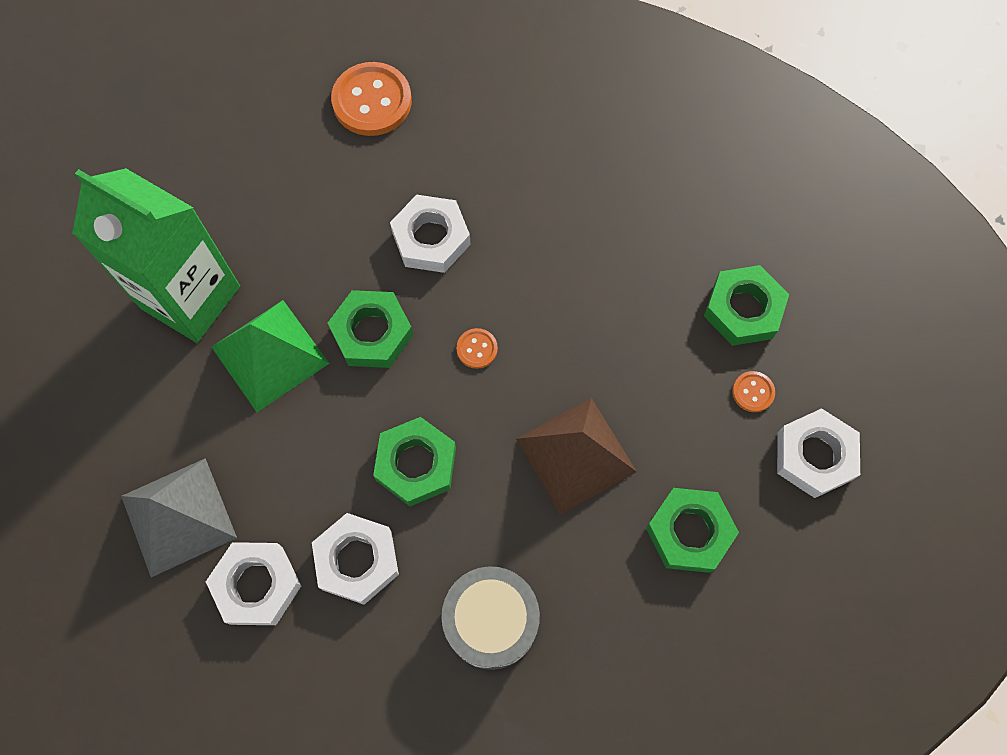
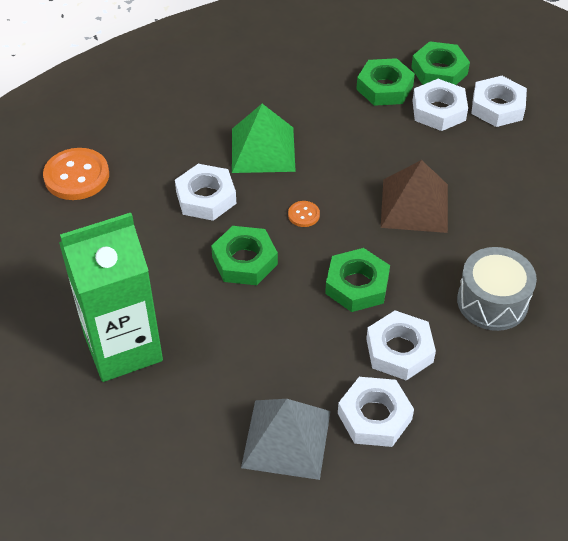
camera: 55 degrees left, 20 degrees down
green pyramid [212,300,330,412] -> green pyramid moved to [232,104,296,173]
green nut [646,488,739,573] -> green nut moved to [411,41,470,85]
orange button [732,371,775,412] -> white nut [413,79,468,131]

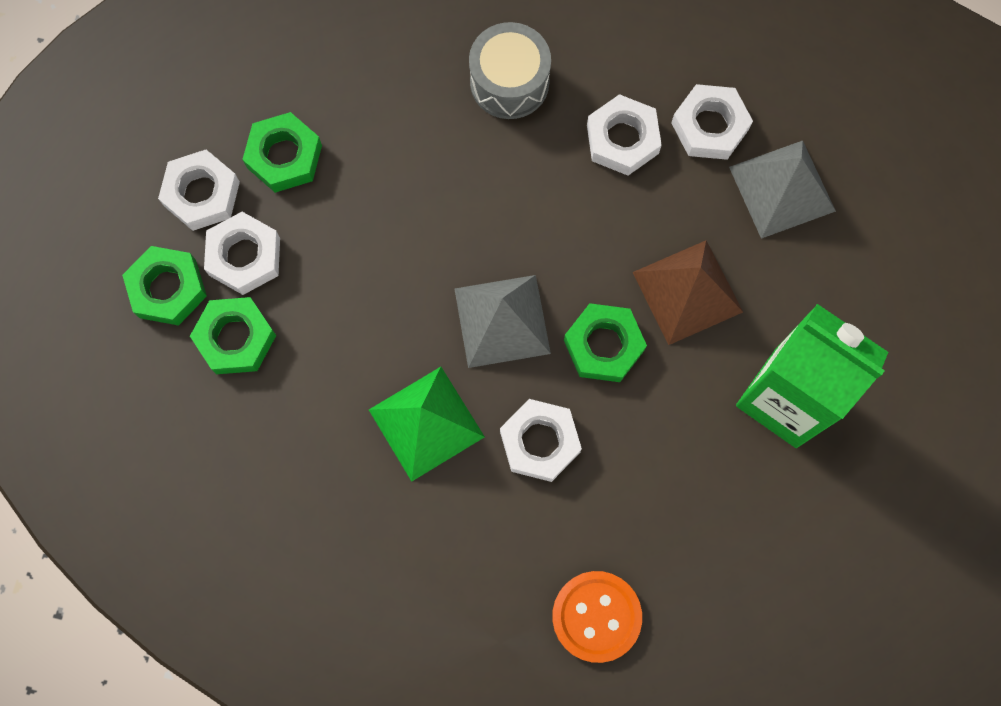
camera: 120 degrees left, 25 degrees up
orange button [288,201,320,227] -> grey pyramid [455,275,551,368]
green nut [325,248,390,312] -> green nut moved to [242,112,322,193]
brown pyramid [381,160,448,233] -> brown pyramid moved to [633,241,743,345]

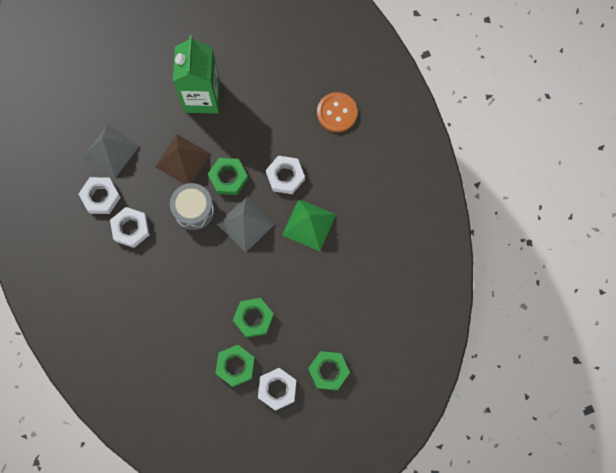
camera: 125 degrees left, 0 degrees up
green nut [190,297,276,374] -> green nut moved to [233,298,274,338]
white nut [204,212,280,295] -> none
grey drum [469,22,551,119] -> grey drum moved to [170,183,215,230]

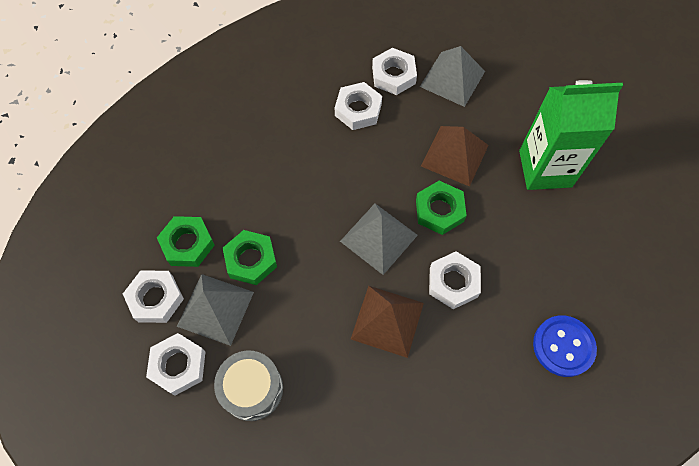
camera: 85 degrees right, 10 degrees down
grey drum [170,183,215,230] -> grey drum moved to [214,351,283,421]
green pyramid [282,199,336,251] -> brown pyramid [351,286,424,358]
green nut [308,351,350,391] -> white nut [146,333,205,396]
orange button [317,92,357,132] -> blue button [533,316,597,377]
none -> grey pyramid [177,274,254,346]

